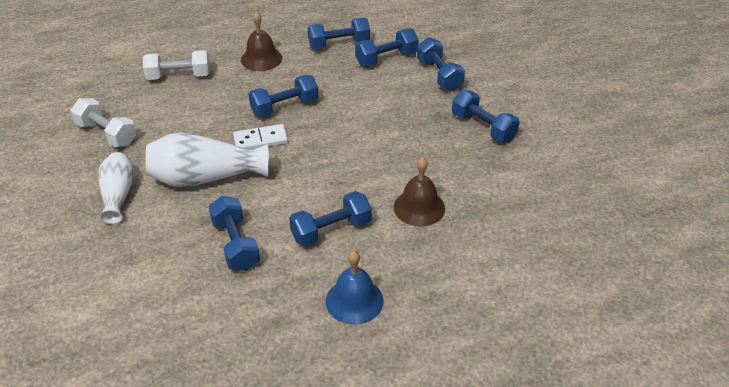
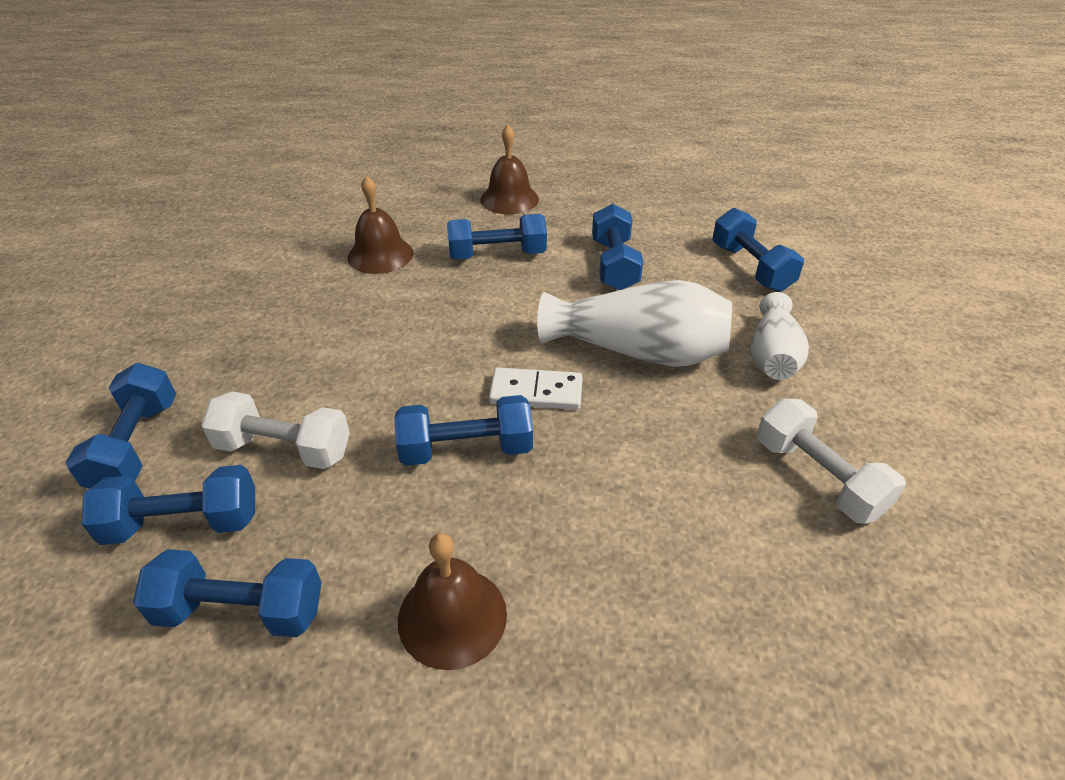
camera: 160 degrees left, 0 degrees up
white dumbbell [143,50,210,80] -> white dumbbell moved to [201,392,350,469]
blue bell [326,250,383,325] -> brown bell [481,125,539,214]
blue dumbbell [452,90,520,142] -> blue dumbbell moved to [713,208,804,292]

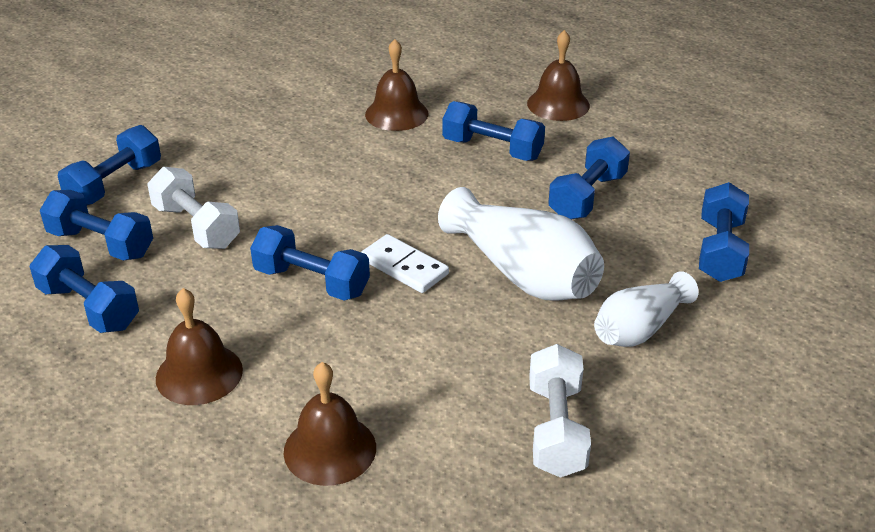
camera: 35 degrees right, 5 degrees down
none -> brown bell [284,362,376,486]

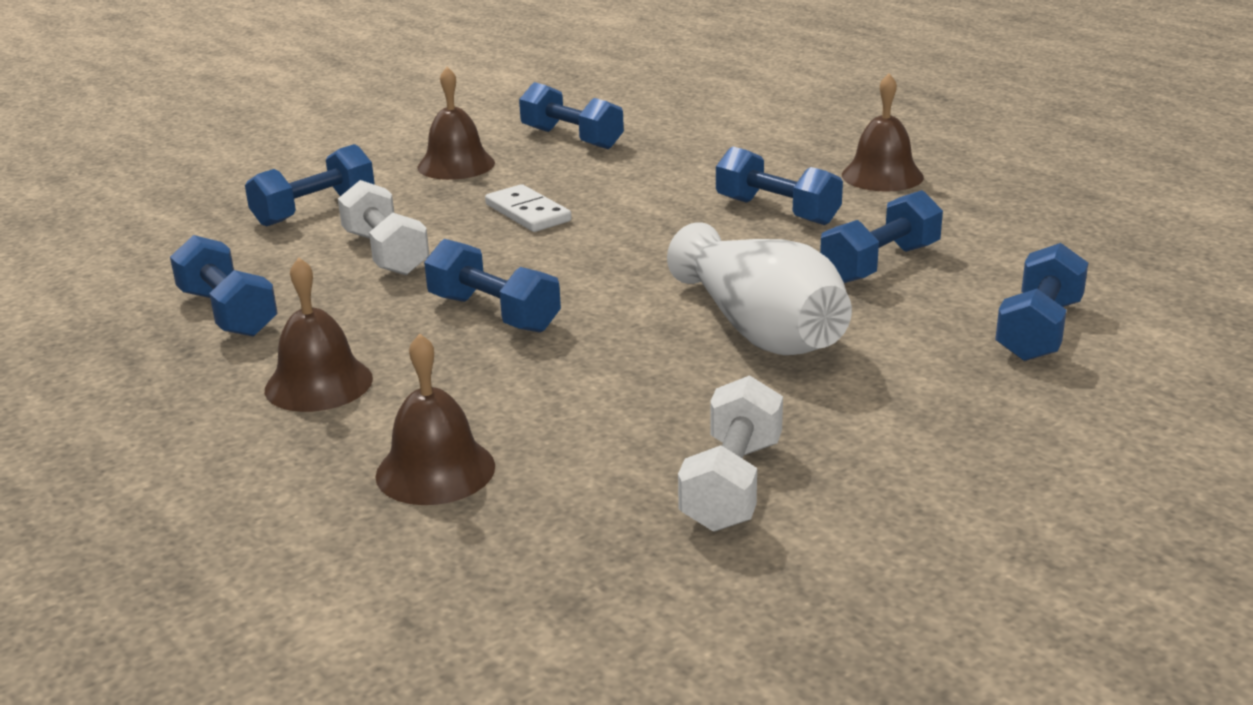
camera: 15 degrees right, 10 degrees down
blue dumbbell [40,190,153,261] -> blue dumbbell moved to [519,82,624,149]
white domino [361,234,449,293] -> white domino moved to [485,184,572,232]
brown bell [365,39,428,131] -> brown bell moved to [417,67,495,180]
white vase [594,271,699,347] -> none

